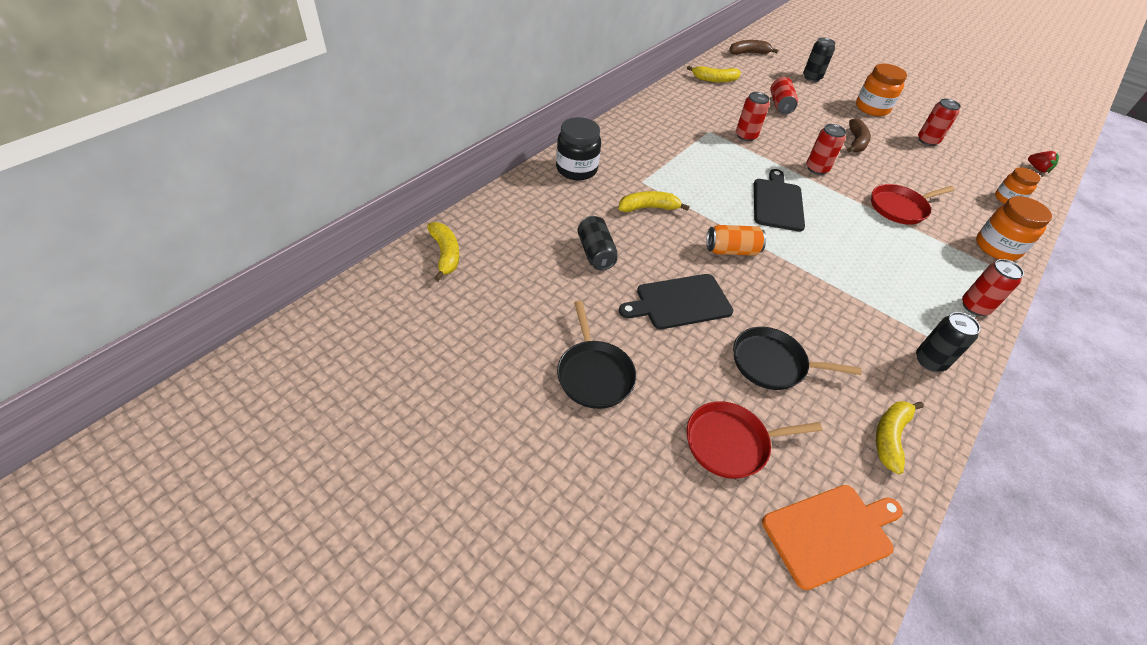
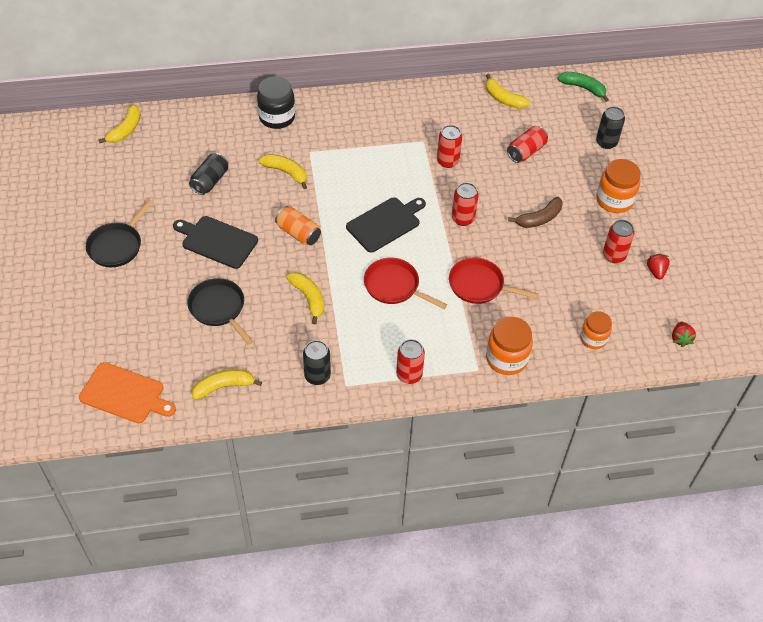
camera: 45 degrees right, 5 degrees up
red pan [687,401,822,479] -> red pan moved to [364,258,447,309]
brown banana [729,40,778,55] -> green banana [558,72,609,102]
none -> yellow banana [286,272,324,324]
none -> red strawberry [647,254,670,280]

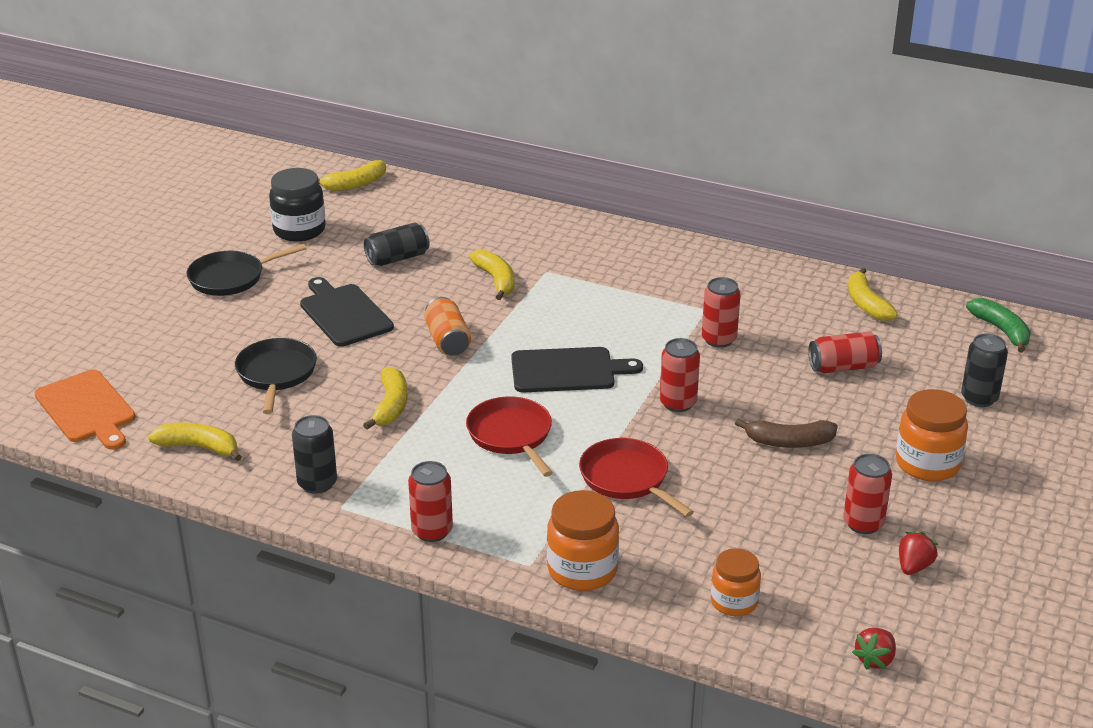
camera: 35 degrees right, 20 degrees down
black jar [257,76,295,129] -> black jar moved to [269,168,326,242]

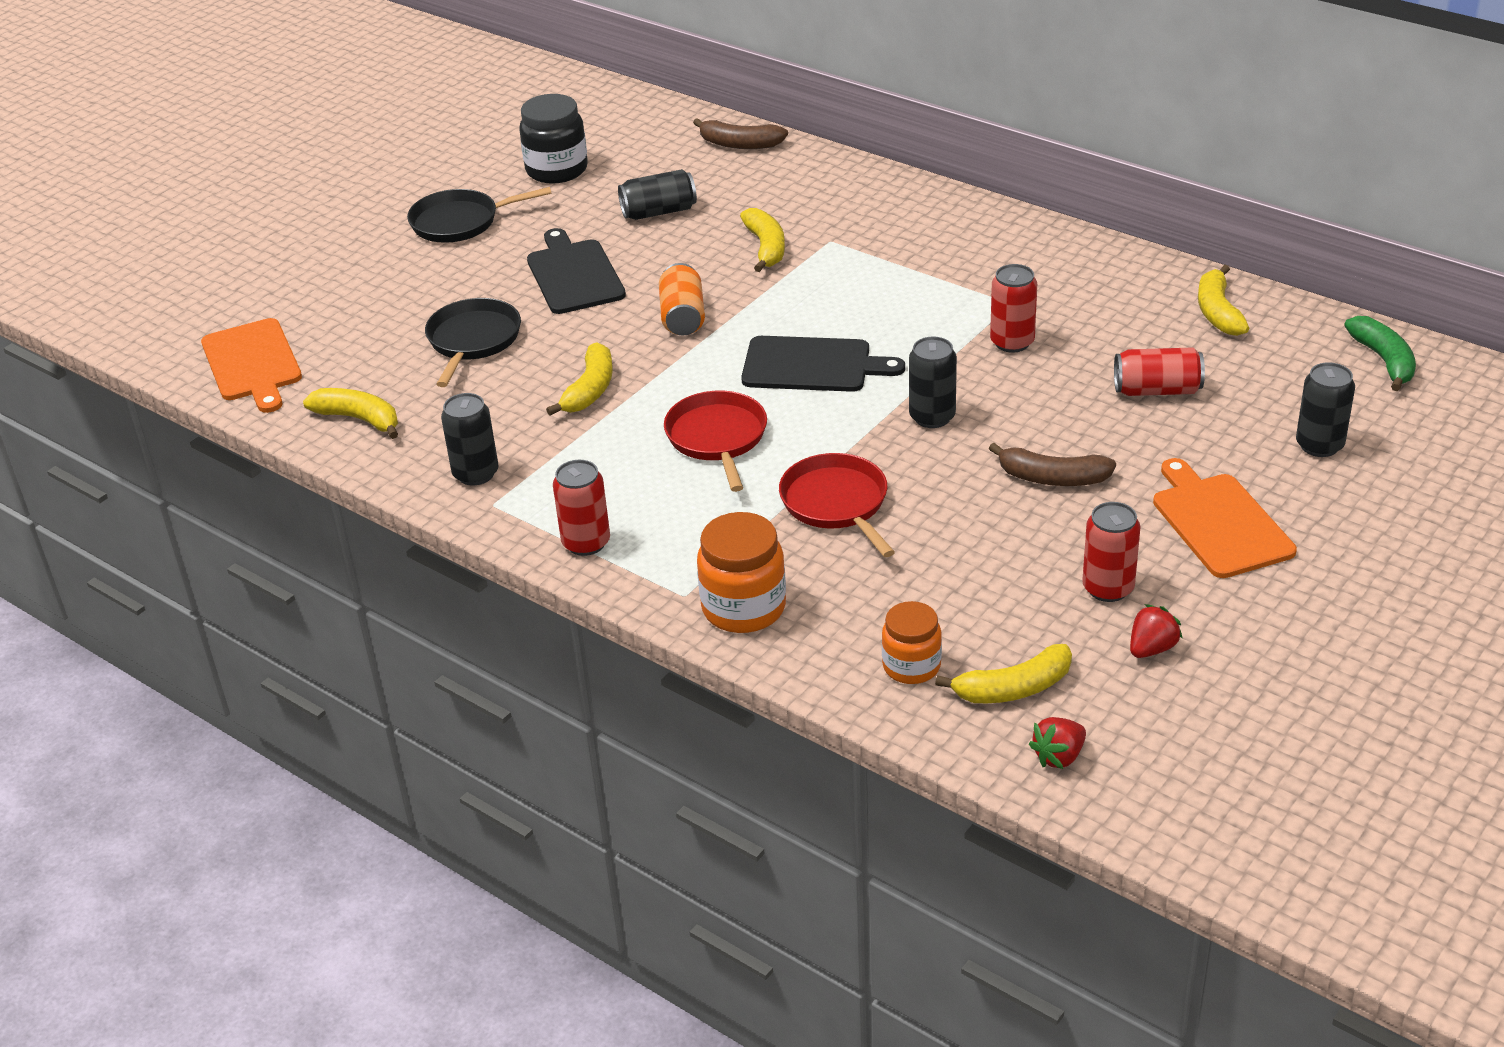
camera: 15 degrees right, 5 degrees up
yellow banana [318,160,386,191] -> yellow banana moved to [935,644,1072,703]
red can [660,338,700,412] -> black can [909,336,957,428]
orange jar [896,389,968,481] -> orange cutting board [1153,458,1297,578]
none -> brown banana [693,118,788,149]

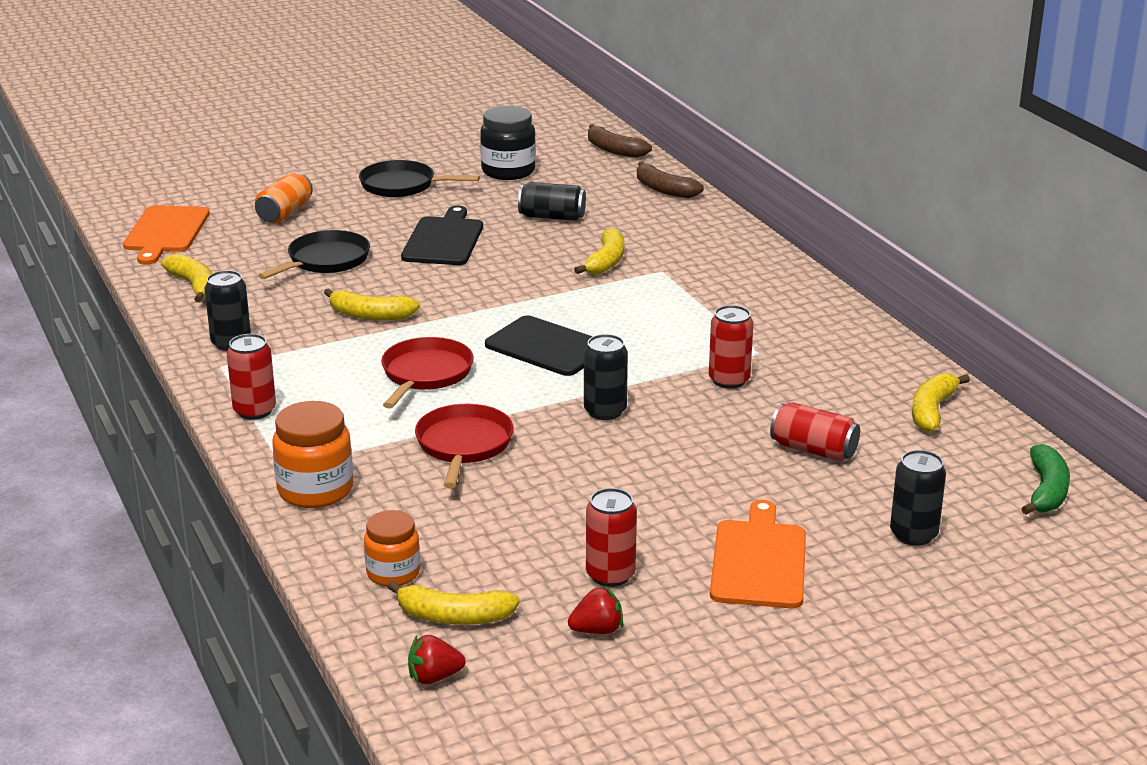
camera: 25 degrees right, 10 degrees down
yellow banana [546,342,613,416] -> yellow banana turned 60 degrees clockwise [324,288,420,320]
orange can [659,263,705,336] -> orange can moved to [255,172,313,224]
brown banana [989,443,1116,486] -> brown banana moved to [588,124,652,158]

